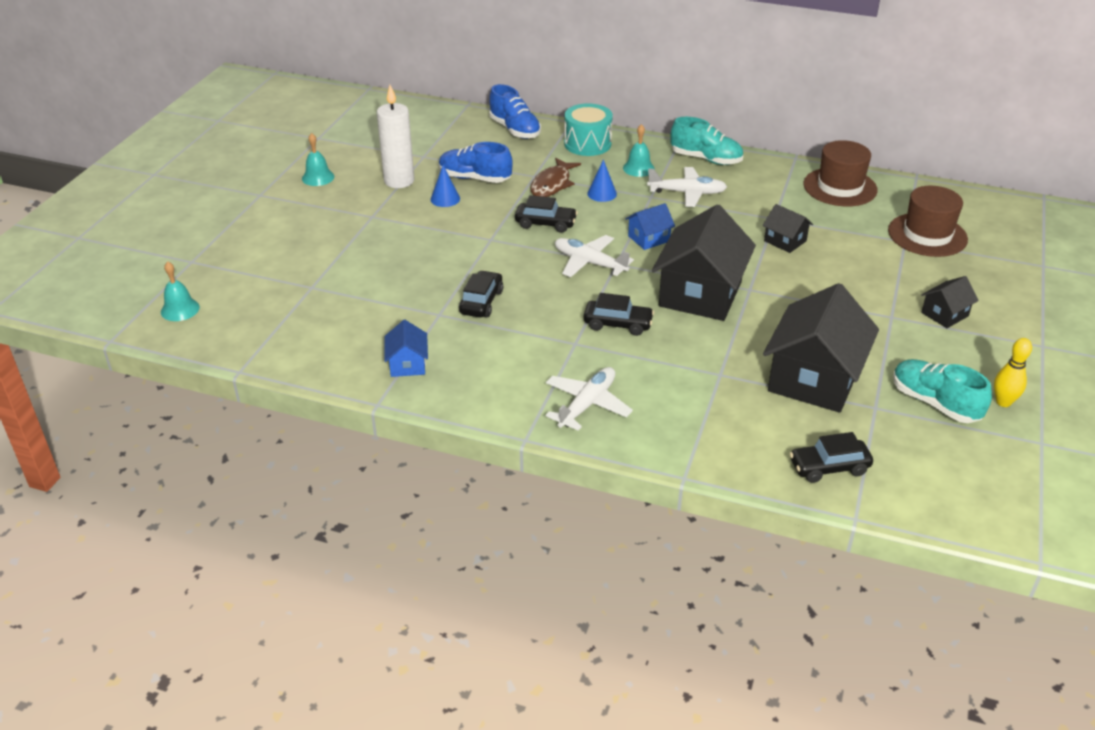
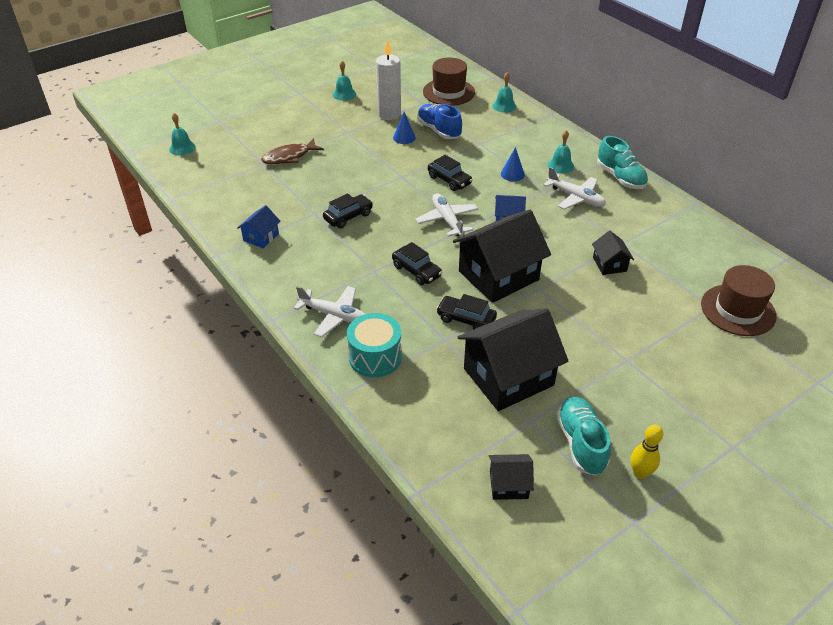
camera: 35 degrees right, 5 degrees up
blue shoe [489,84,541,139] -> turquoise bell [492,72,516,113]
brown fish [530,158,581,197] -> brown fish moved to [261,138,324,164]
white plane [545,367,633,431] -> white plane turned 45 degrees clockwise [294,286,365,337]
turquoise drum [564,103,613,156] -> turquoise drum moved to [347,313,402,377]
black car [789,432,873,483] -> black car moved to [436,294,497,329]
brown hat [803,140,878,206] -> brown hat moved to [423,58,475,106]
black house [921,276,979,328] -> black house moved to [489,454,534,500]

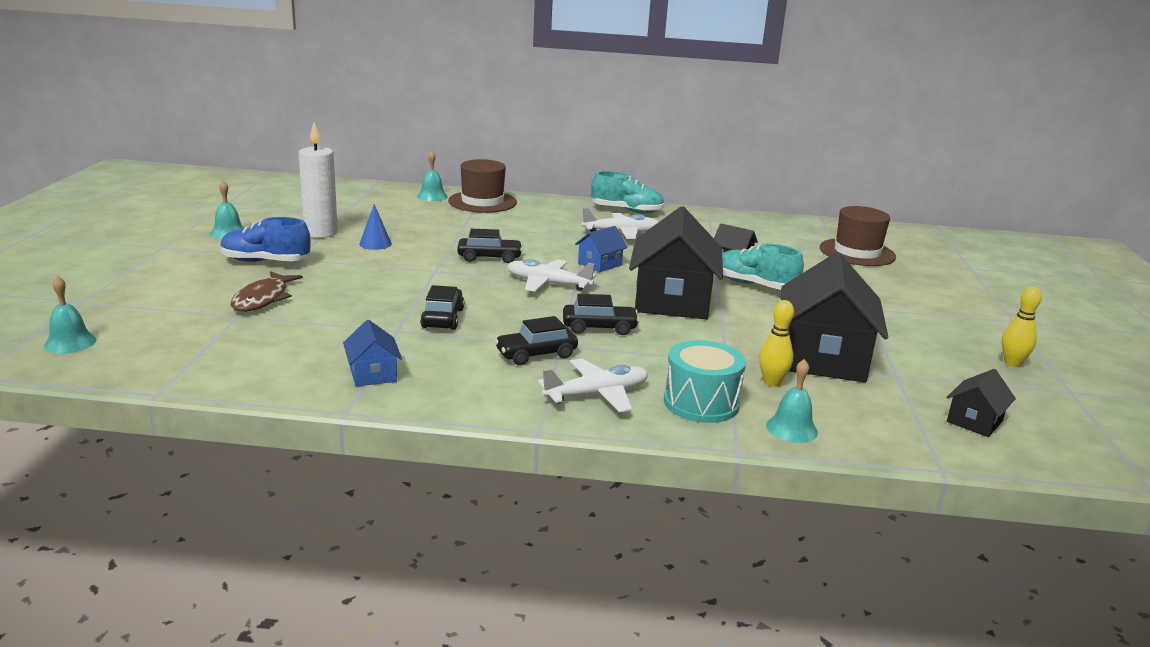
camera: 50 degrees left, 20 degrees down
blue shoe [417,104,462,139] -> blue shoe moved to [220,217,310,262]
brown hat [423,58,475,106] -> brown hat moved to [448,159,517,213]
black car [436,294,497,329] -> black car moved to [495,316,578,365]
blue cone [501,147,525,181] -> none
turquoise bell [548,130,574,174] -> turquoise bell moved to [766,359,818,443]
turquoise shoe [556,397,611,476] -> turquoise shoe moved to [722,244,804,290]
none -> yellow bowling pin [759,300,794,387]

